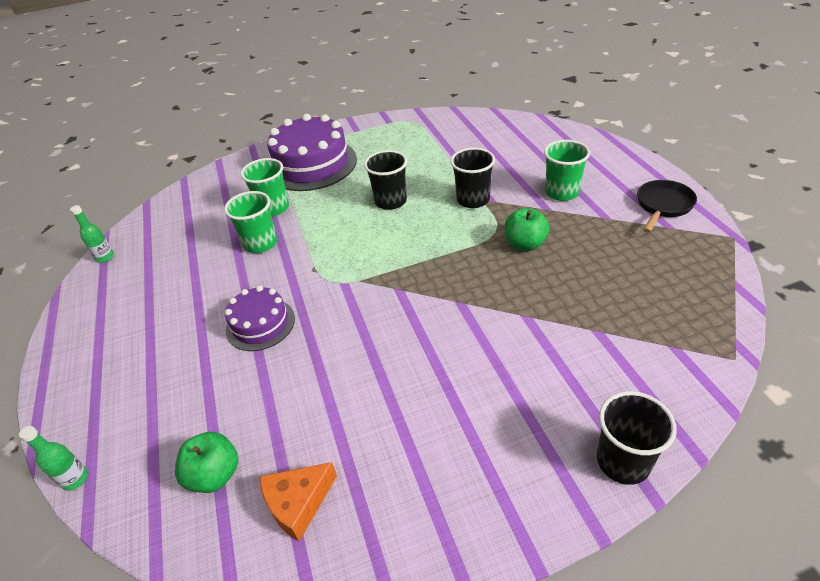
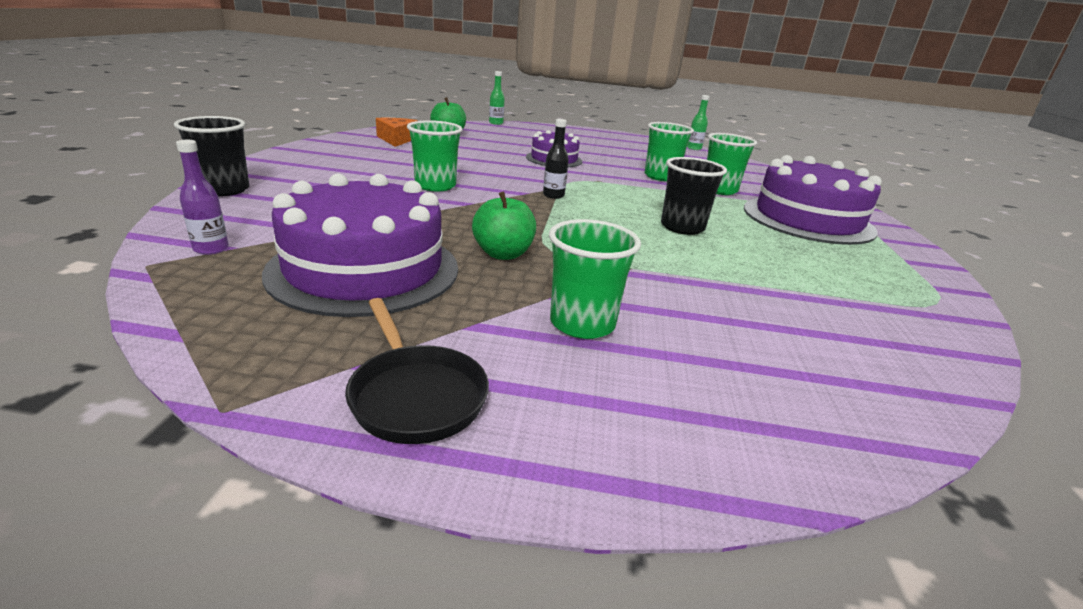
camera: 110 degrees right, 15 degrees down
black cup [450,148,495,208] -> none
none -> purple bottle [176,140,229,255]
none -> purple cake [262,174,458,317]
none -> green cup [407,120,463,191]
none -> black bottle [543,119,569,199]

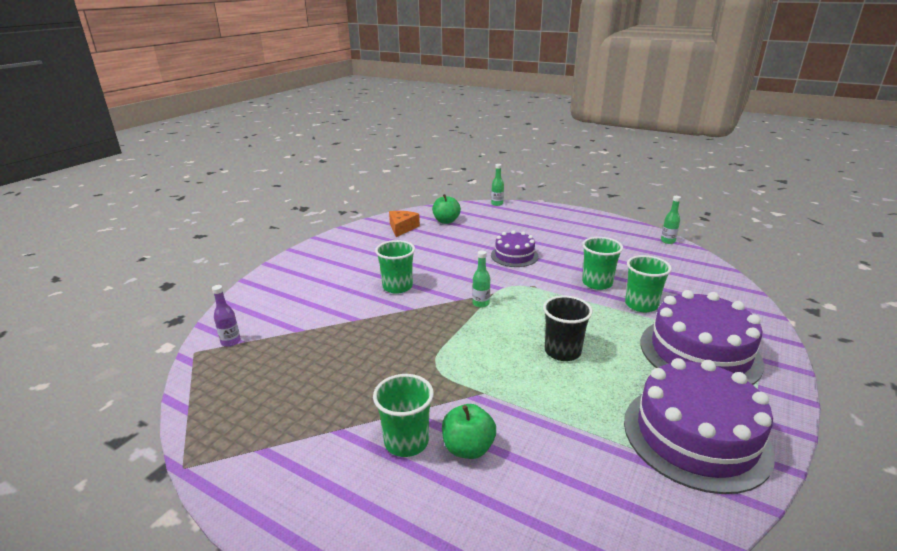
camera: 25 degrees right, 0 degrees up
black cup [174,116,249,196] -> none
purple cake [262,174,458,317] -> purple cake moved to [624,358,775,494]
black pan [345,298,489,444] -> none
green apple [472,192,536,260] -> green apple moved to [442,404,496,459]
black bottle [543,119,569,199] -> green bottle [472,250,490,308]

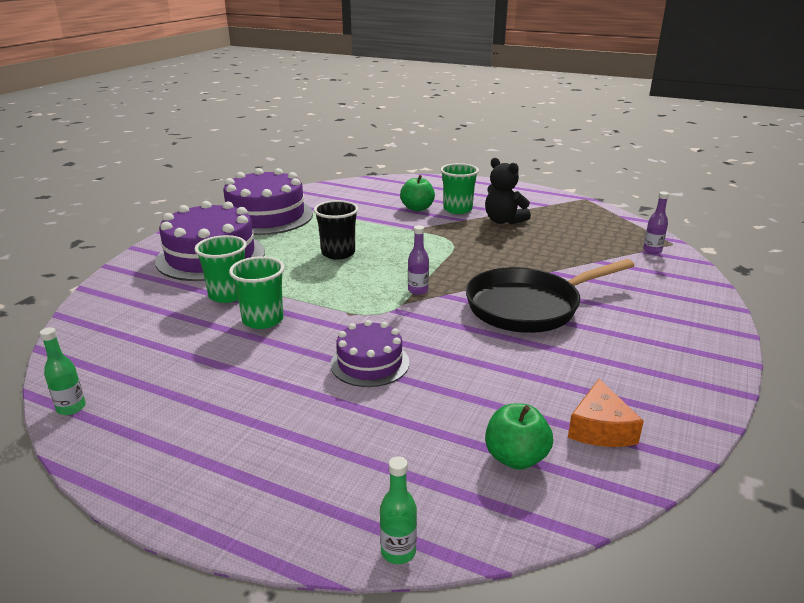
camera: 175 degrees right, 0 degrees up
green cup [375,240,415,294] -> black pan [466,259,635,333]
green bottle [472,250,490,308] -> purple bottle [408,225,429,295]
none -> black teddy bear [485,158,531,224]

